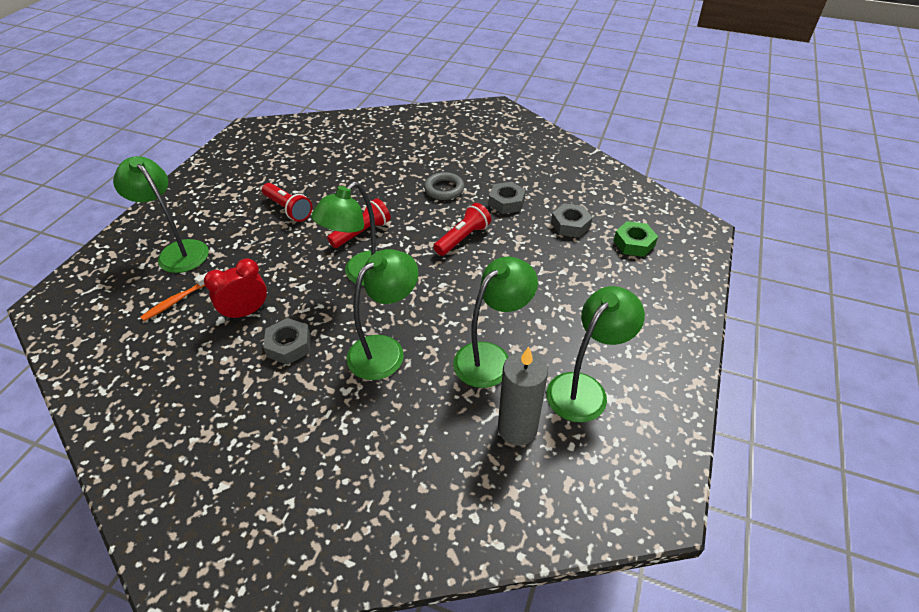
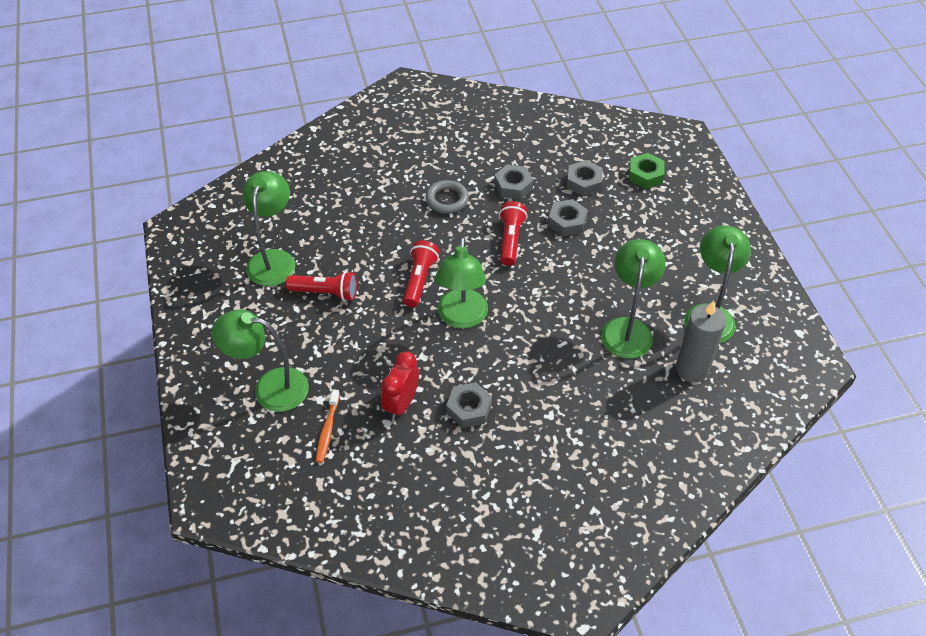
camera: 35 degrees left, 5 degrees up
green lamp [347,249,418,380] -> green lamp moved to [243,171,295,286]
none -> grey nut [548,199,588,236]

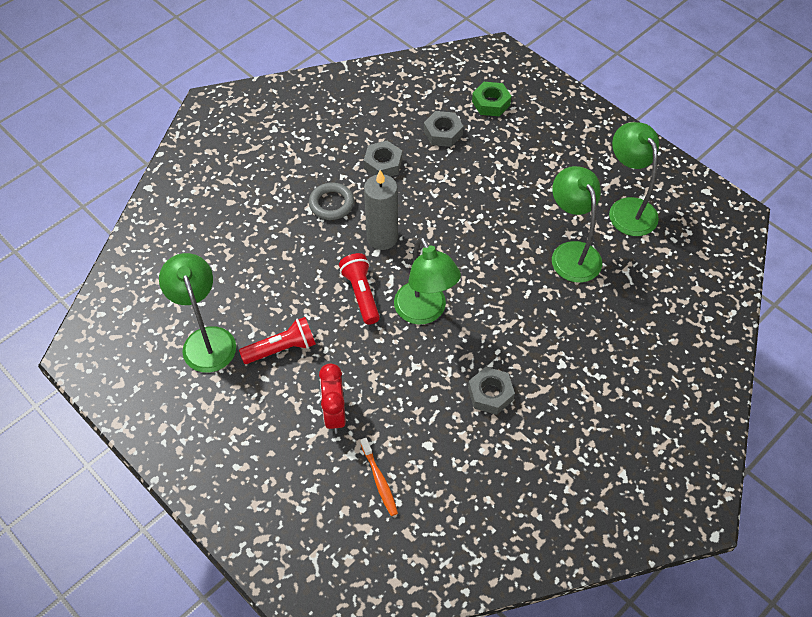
camera: 30 degrees left, 5 degrees up
green lamp [212,309,309,412] -> none
red clock [381,351,419,420] -> red clock moved to [319,363,346,434]
red flashlight [499,201,528,266] -> none
grey nut [548,199,588,236] -> none
grey candle [676,301,726,382] -> grey candle moved to [364,170,398,250]

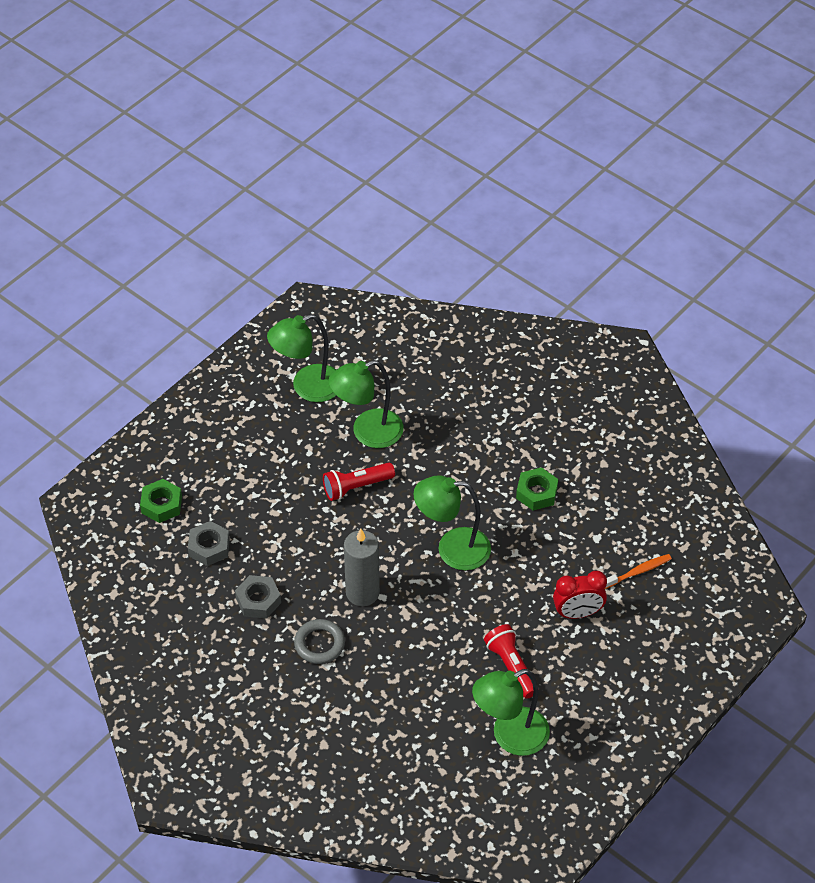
camera: 95 degrees left, 5 degrees down
red flashlight [339,253,380,325] -> red flashlight moved to [323,463,395,501]
green lamp [394,237,461,325] -> green lamp turned 150 degrees counterclockwise [413,475,491,571]
grey nut [468,367,515,415] -> green nut [516,467,558,510]

